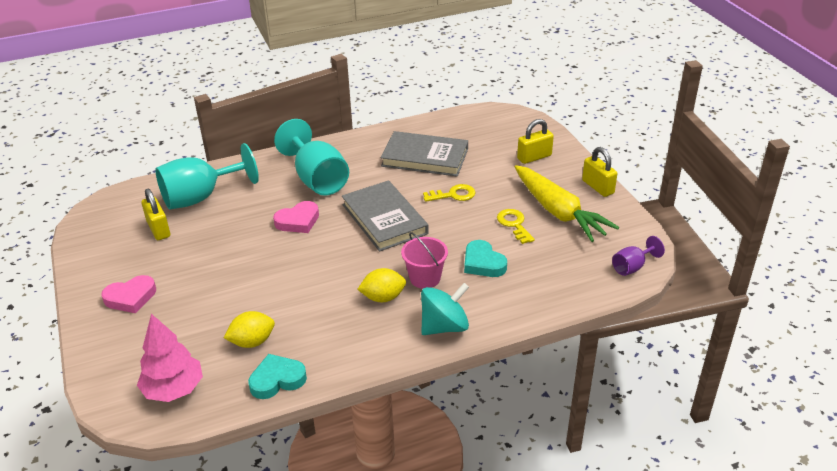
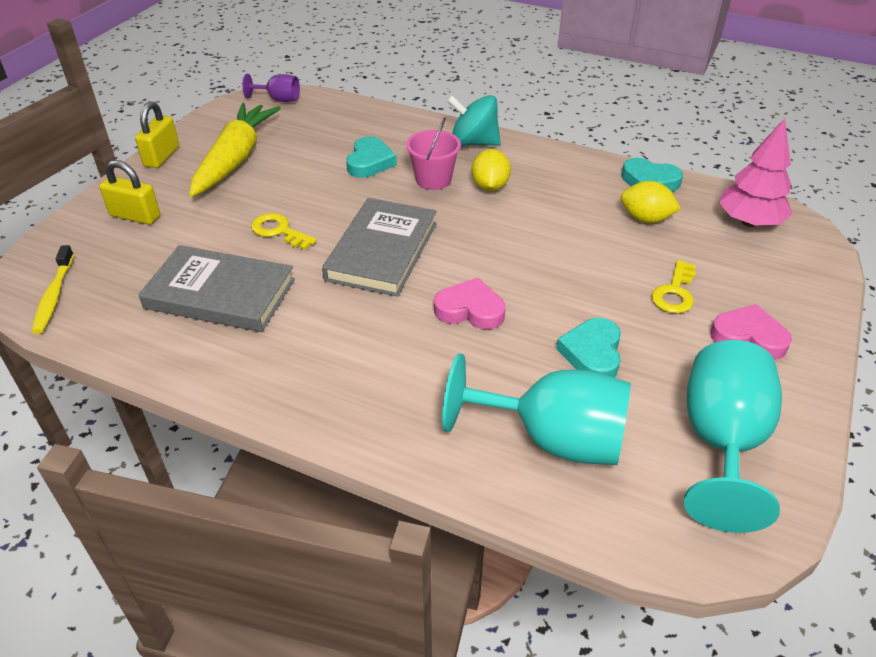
camera: 135 degrees left, 5 degrees up
yellow padlock [141,189,170,240] -> none
turquoise goblet [274,119,349,196] -> turquoise goblet moved to [684,340,782,533]
yellow lemon [357,268,406,302] -> yellow lemon turned 60 degrees clockwise [471,149,511,191]
grey book [381,131,468,177] -> grey book turned 45 degrees counterclockwise [138,245,295,332]
yellow key [497,209,535,244] -> yellow key moved to [651,260,696,314]
none -> yellow toothbrush [32,245,74,334]
none -> turquoise heart [556,318,621,377]

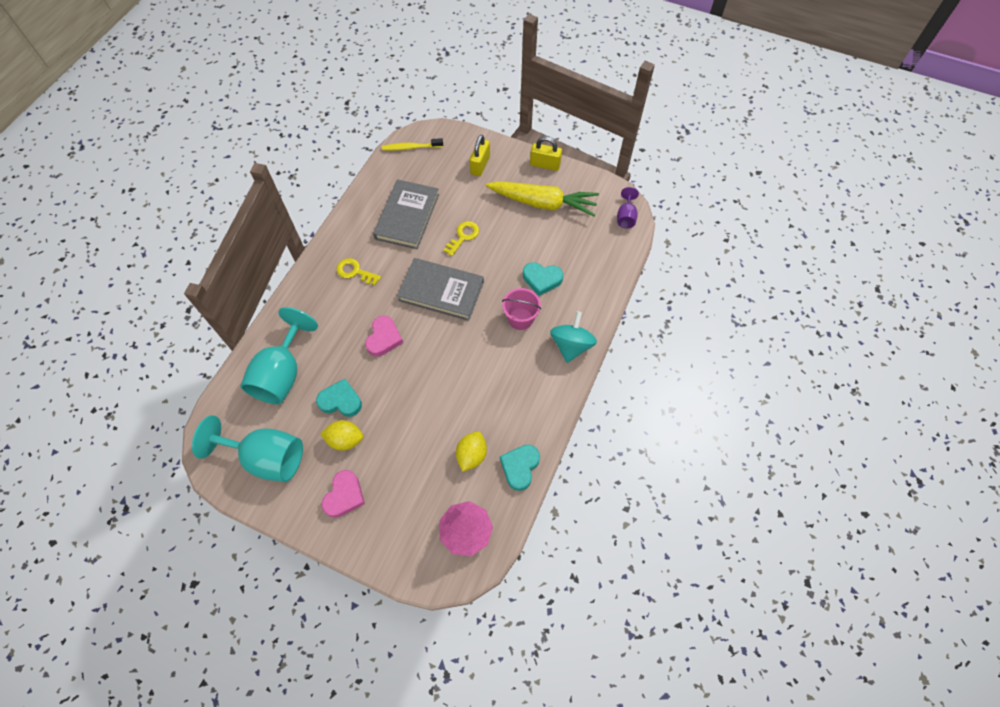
camera: 90 degrees right, 20 degrees up
yellow lemon [471,149,511,191] -> yellow lemon moved to [320,420,363,451]
yellow key [651,260,696,314] -> yellow key moved to [337,258,381,286]

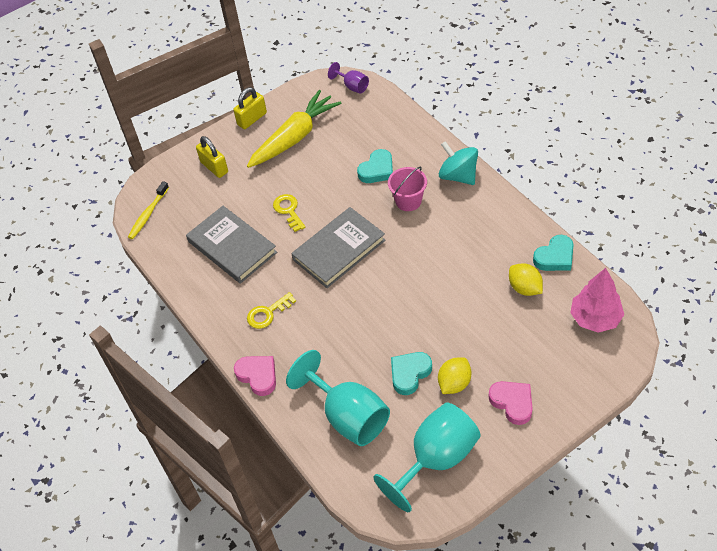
camera: 55 degrees left, 10 degrees down
pink heart [365,316,403,357] -> pink heart moved to [234,356,276,396]
turquoise heart [500,445,540,491] -> turquoise heart turned 90 degrees counterclockwise [533,235,574,271]

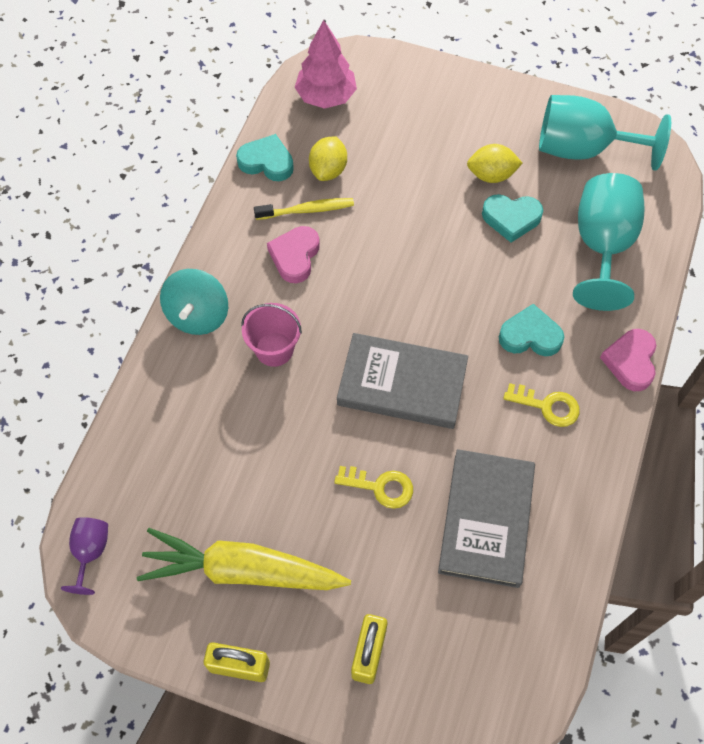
camera: 130 degrees left, 10 degrees up
yellow toothbrush [128,181,169,239] -> yellow toothbrush moved to [254,198,354,220]
yellow key [273,194,305,232] -> yellow key turned 105 degrees counterclockwise [334,466,413,509]
turquoise heart [357,149,393,183] -> turquoise heart moved to [499,304,564,356]
pink heart [489,381,533,425] -> pink heart moved to [267,226,320,283]

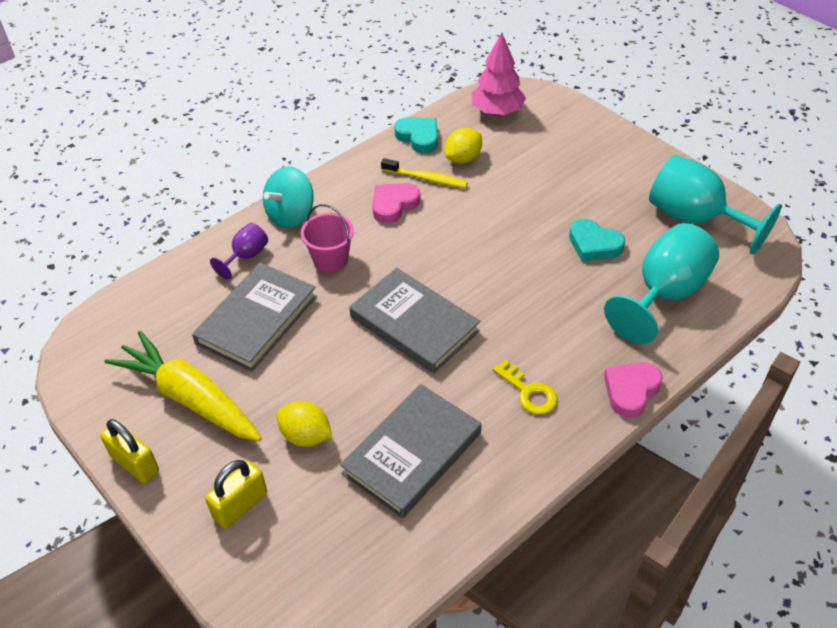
camera: 30 degrees right, 15 degrees down
purple goblet [61,517,108,595] -> purple goblet moved to [210,223,268,279]
yellow key [334,466,413,509] -> none
yellow lemon [467,144,522,183] -> yellow lemon moved to [276,401,332,447]
turquoise heart [499,304,564,356] -> none
none -> grey book [192,263,317,372]

